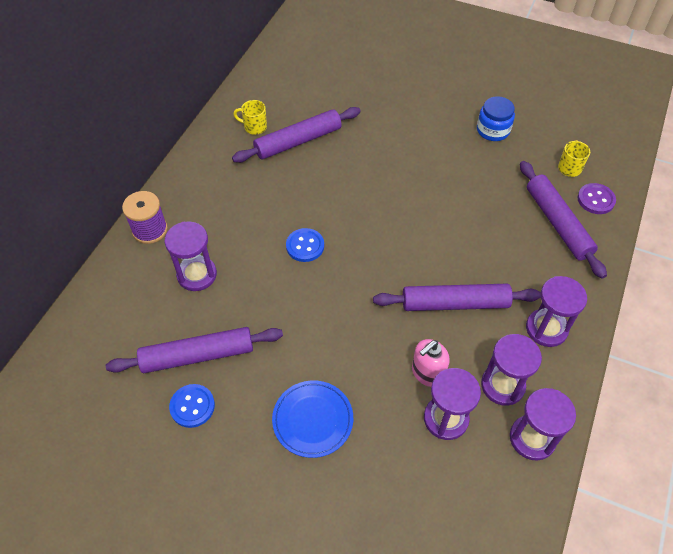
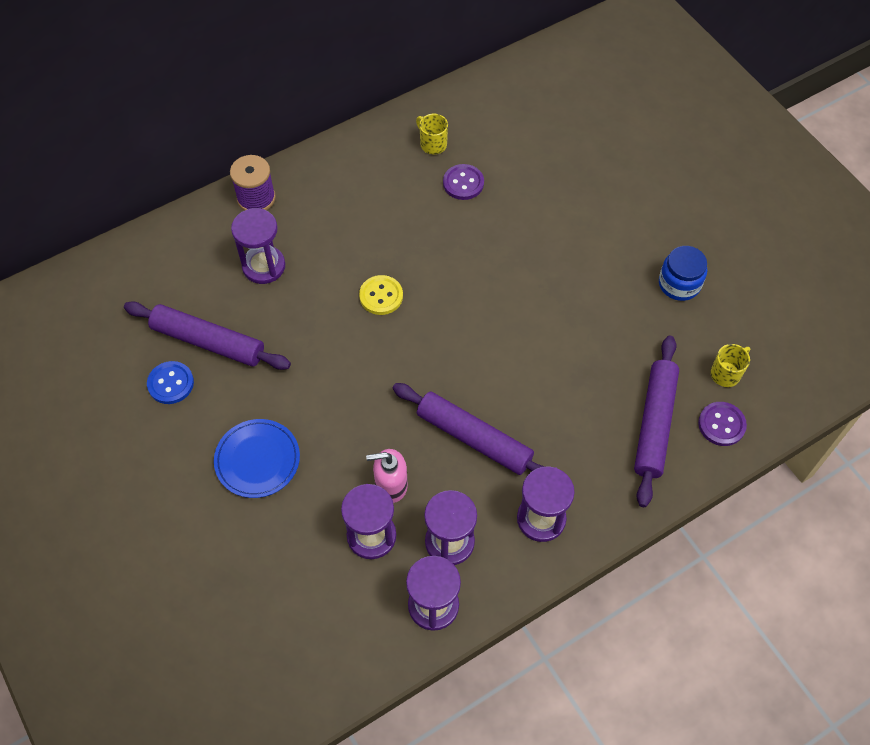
camera: 35 degrees right, 5 degrees up
purple rolling pin [232,107,361,163] -> purple button [443,164,484,200]
blue button [286,228,324,262] -> yellow button [359,275,403,315]

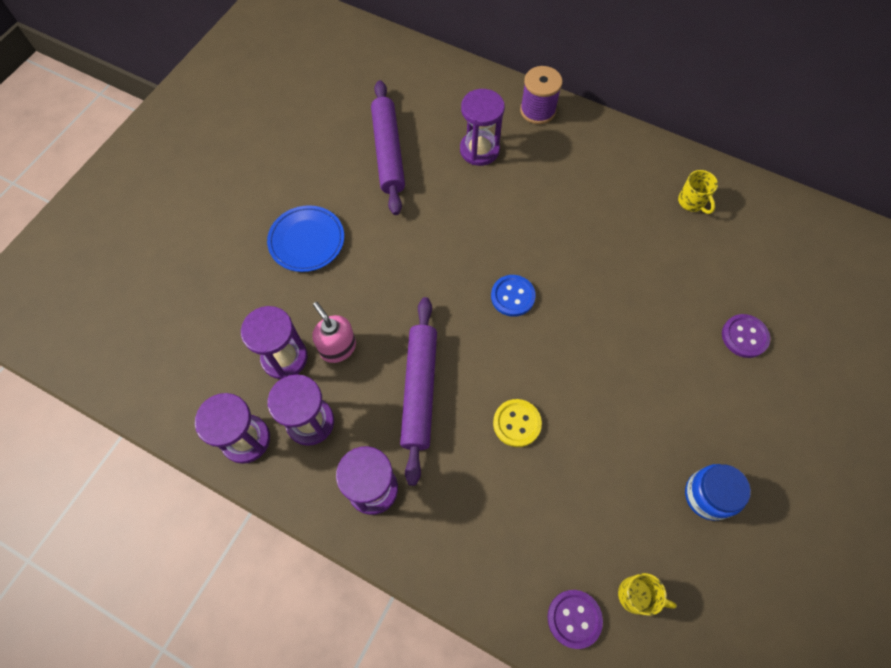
camera: 60 degrees right, 5 degrees up
blue button [147,361,194,404] -> blue button moved to [491,275,536,317]
yellow button [359,275,403,315] -> yellow button moved to [493,399,542,447]
yellow mug [416,114,448,154] -> yellow mug turned 135 degrees clockwise [678,170,718,214]
purple button [443,164,484,200] -> purple button moved to [722,314,770,358]
purple rolling pin [634,336,679,507] -> none

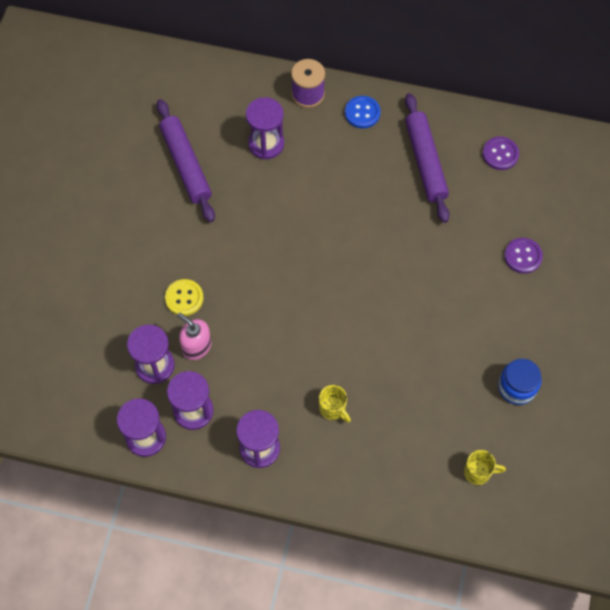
camera: 15 degrees left, 0 degrees up
blue plate [267,205,344,272] -> none
purple rolling pin [400,297,437,486] -> purple rolling pin moved to [405,93,450,223]
blue button [491,275,536,317] -> blue button moved to [345,96,381,128]
yellow button [493,399,542,447] -> yellow button moved to [165,279,203,316]
purple button [547,590,603,649] -> purple button moved to [482,137,519,170]
yellow mug [678,170,718,214] -> yellow mug moved to [319,385,351,423]

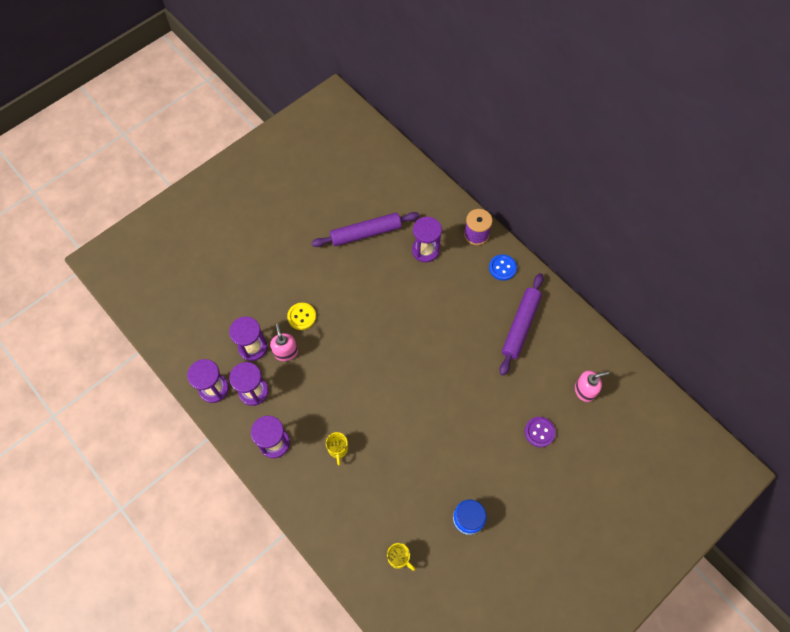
camera: 35 degrees right, 0 degrees up
purple rolling pin [156,99,215,222] -> purple rolling pin turned 60 degrees clockwise [311,212,419,247]
purple button [482,137,519,170] -> none
none -> pink soap dispenser [575,370,609,402]

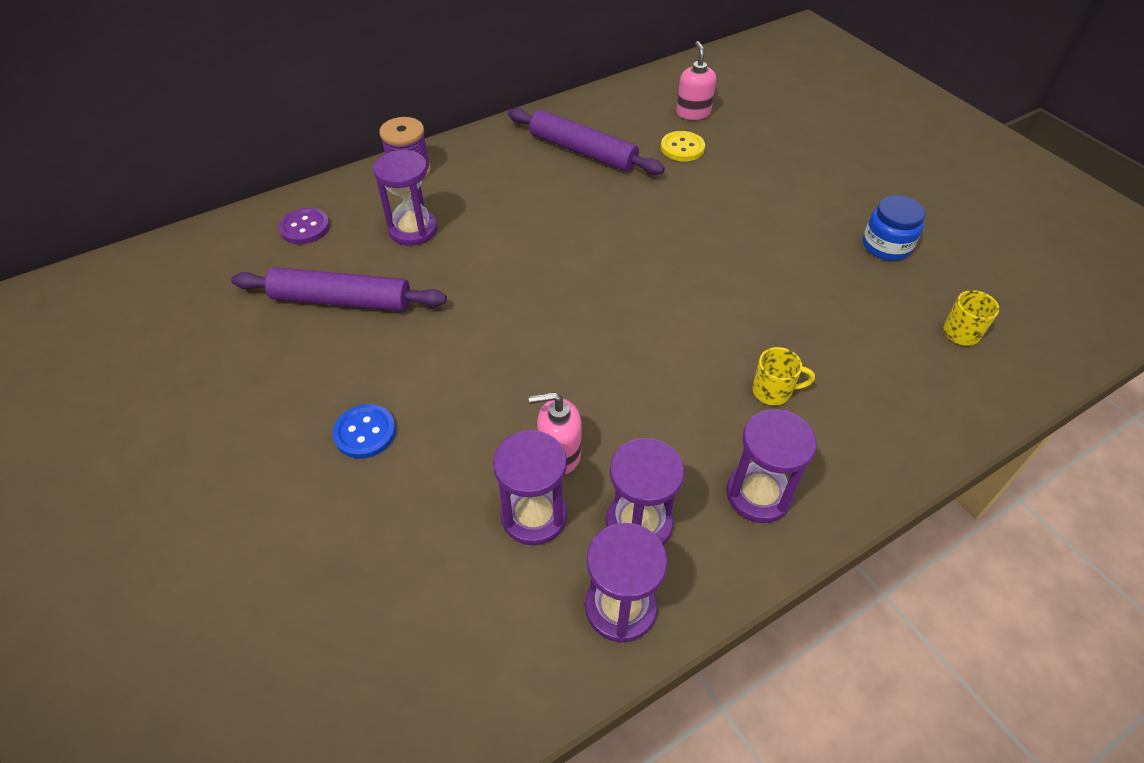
camera: 80 degrees left, 15 degrees down
yellow button [287,303,316,330] -> yellow button moved to [661,131,705,161]
purple rolling pin [311,212,419,247] -> purple rolling pin turned 75 degrees counterclockwise [231,267,447,311]
blue button [489,254,517,281] -> blue button moved to [333,404,396,459]
purple button [525,417,556,447] -> purple button moved to [278,208,330,244]

